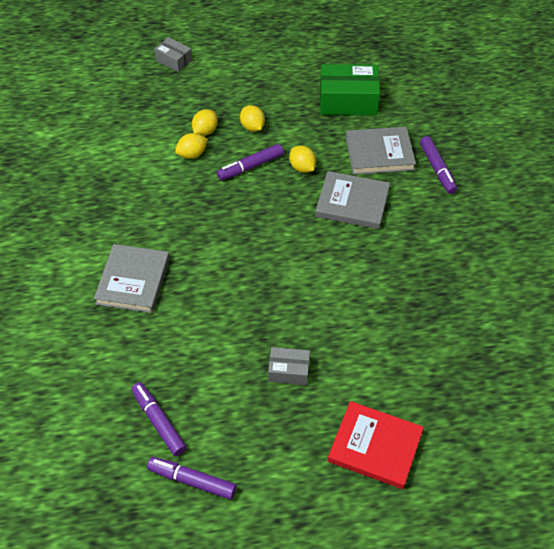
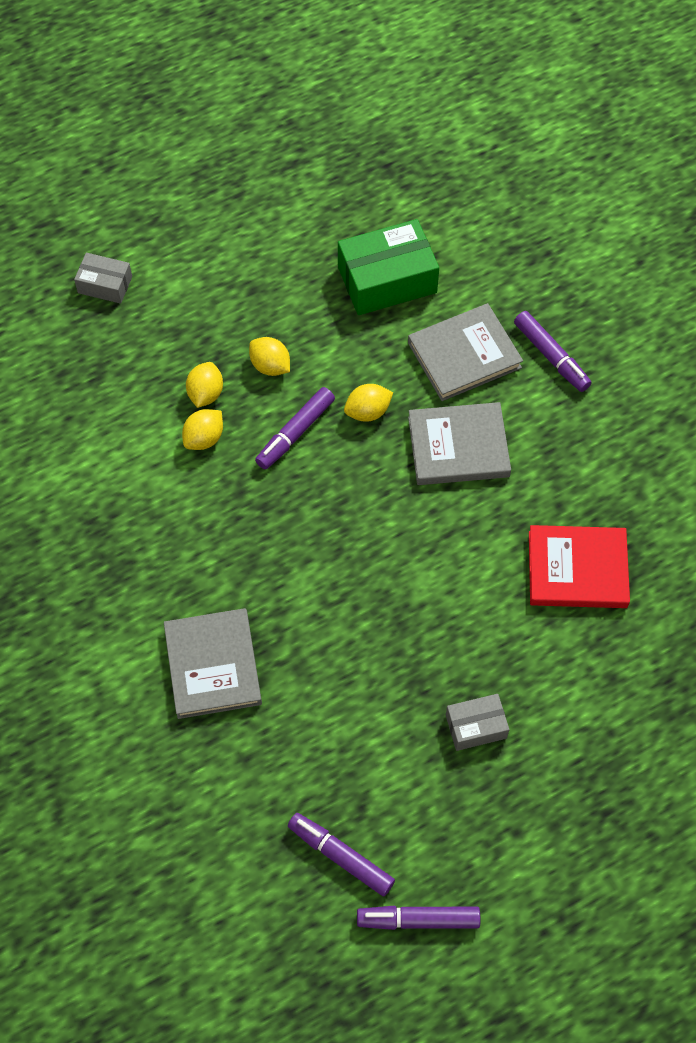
camera: 20 degrees left, 10 degrees up
yellow lemon [289,146,316,173] -> yellow lemon turned 60 degrees counterclockwise [344,384,393,421]
red book [328,401,424,489] -> red book moved to [529,525,630,608]

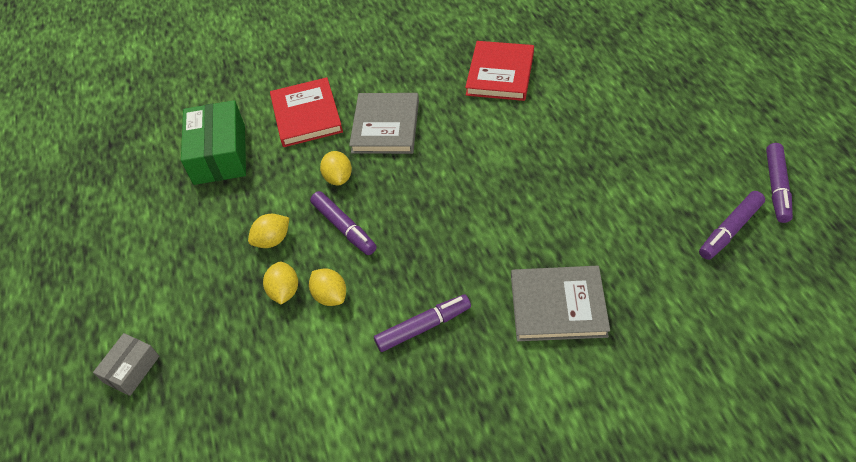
camera: 75 degrees left, 10 degrees down
yellow lemon [186,362,223,408] -> yellow lemon turned 60 degrees clockwise [263,261,298,305]
grey book [408,303,523,401] -> red book [270,77,343,147]
grey box [446,694,509,751] -> none
purple marker [514,311,591,392] -> purple marker moved to [374,295,471,352]

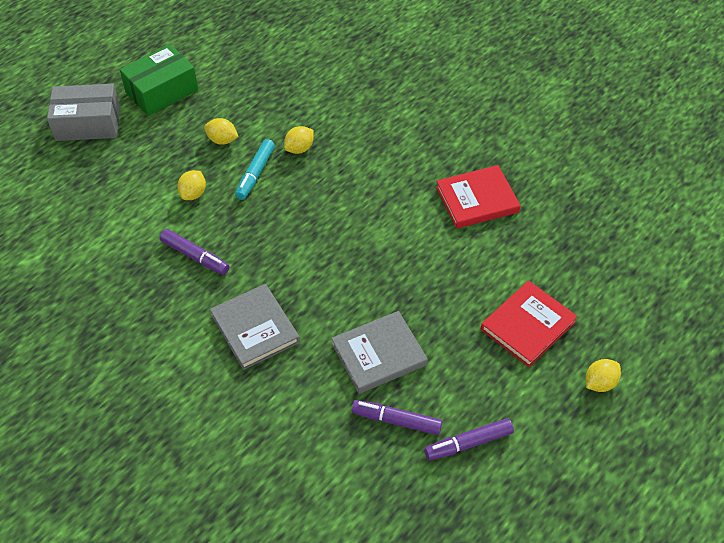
camera: 55 degrees right, 0 degrees up
grey box [93,333,159,396] -> grey box [47,84,120,141], size x1.83
green box [181,100,246,185] -> green box moved to [120,44,198,116]
yellow lemon [263,261,298,305] -> yellow lemon moved to [586,359,621,392]
red book [270,77,343,147] -> red book moved to [481,281,577,367]
purple marker [310,191,377,255] -> turquoise marker [235,139,275,200]
grey book [349,93,419,154] -> grey book moved to [331,311,428,394]

